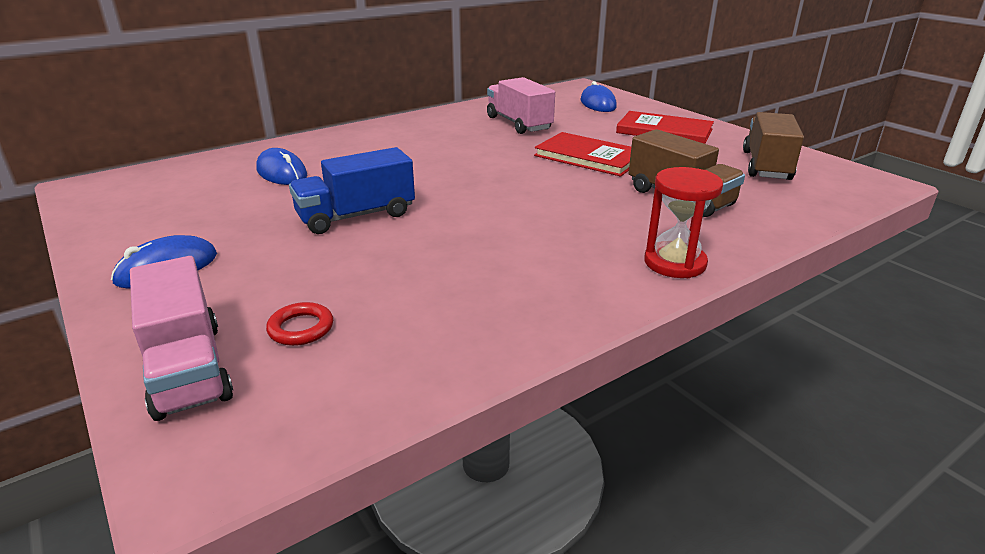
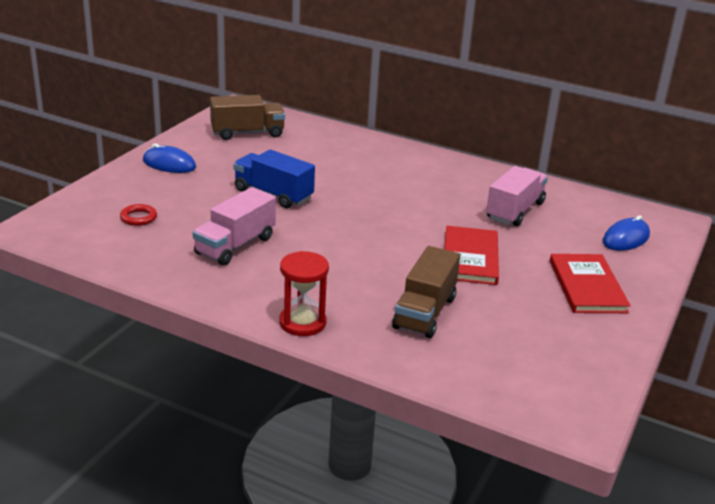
camera: 60 degrees right, 0 degrees up
pink truck [130,256,233,421] -> pink truck moved to [193,187,276,266]
blue mouse [256,148,307,185] -> none
brown truck [743,112,804,180] -> brown truck moved to [210,95,285,140]

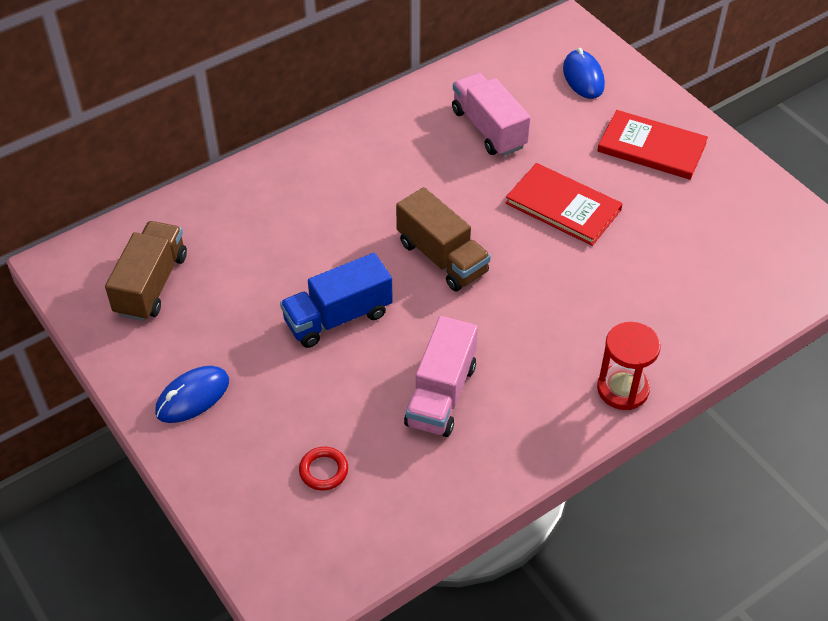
camera: 60 degrees left, 20 degrees up
pink truck [193,187,276,266] -> pink truck turned 45 degrees clockwise [404,316,478,437]
brown truck [392,246,460,338] -> brown truck moved to [396,187,491,291]

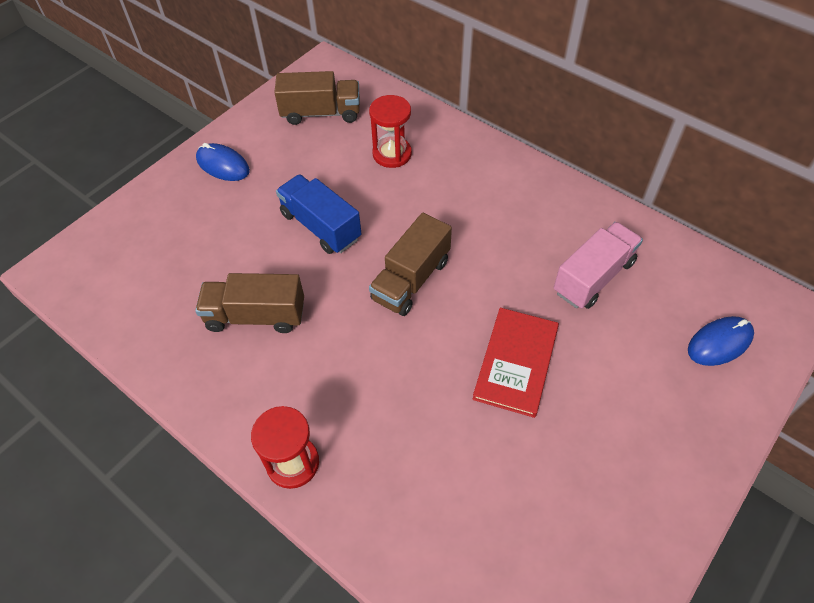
camera: 75 degrees right, 5 degrees up
red ring [299,447,348,491] -> none
pink truck [404,316,478,437] -> brown truck [195,273,304,333]
red book [597,110,708,180] -> none
none -> red hourglass [369,95,412,168]

